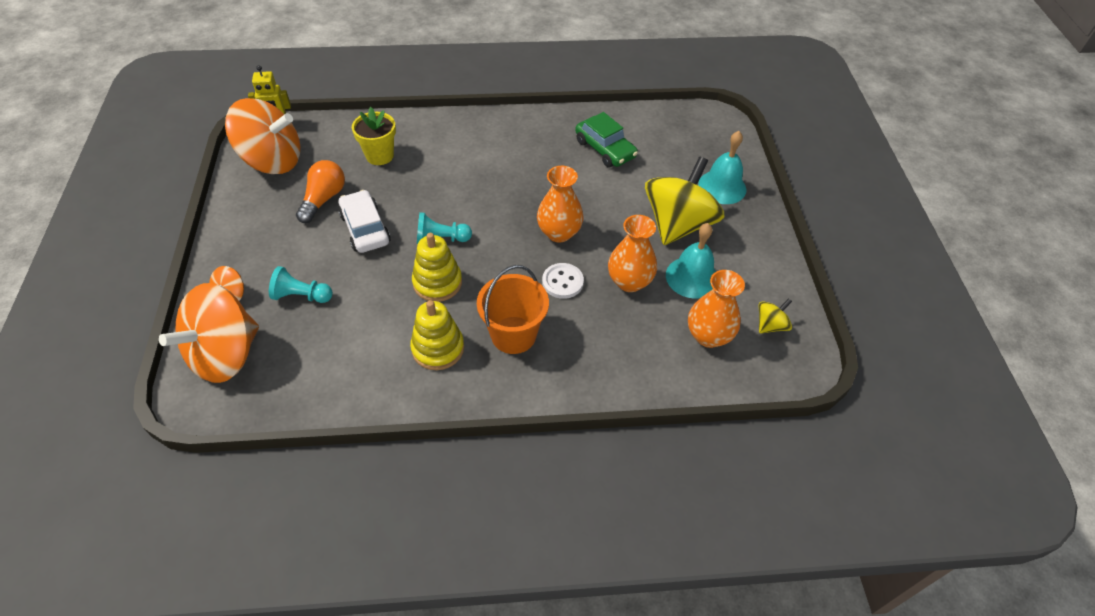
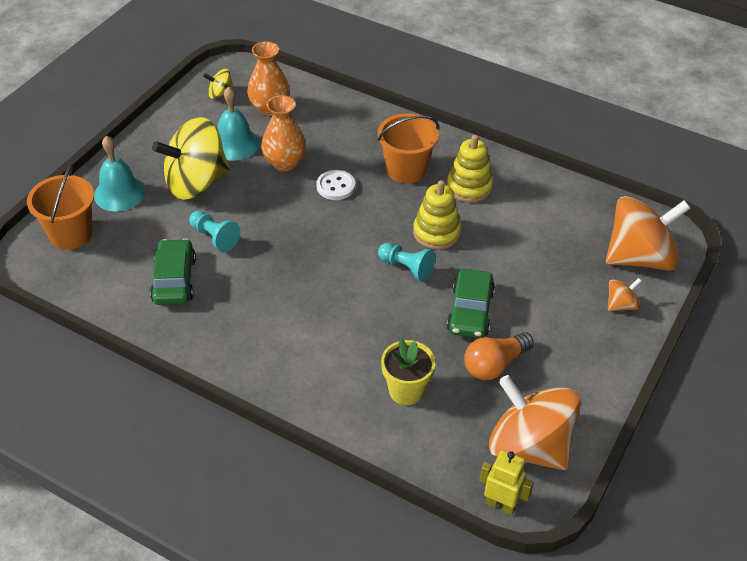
camera: 145 degrees left, 5 degrees down
turquoise pawn [269,266,333,303] -> turquoise pawn moved to [189,211,240,252]
white car [338,190,391,253] -> green car [447,269,495,338]
orange vase [537,166,584,243] -> none
none -> orange bucket [27,165,94,250]

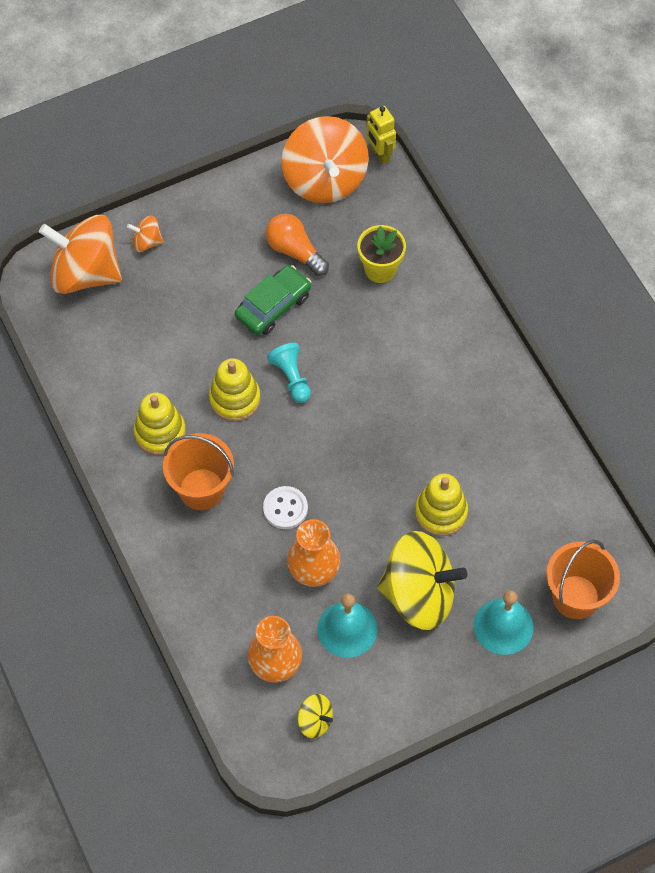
camera: 145 degrees left, 15 degrees up
green car [150,239,196,305] -> none
turquoise pawn [189,211,240,252] -> yellow stacking toy [415,474,468,536]
orange light bulb [464,332,534,380] -> orange light bulb turned 135 degrees counterclockwise [266,214,329,276]

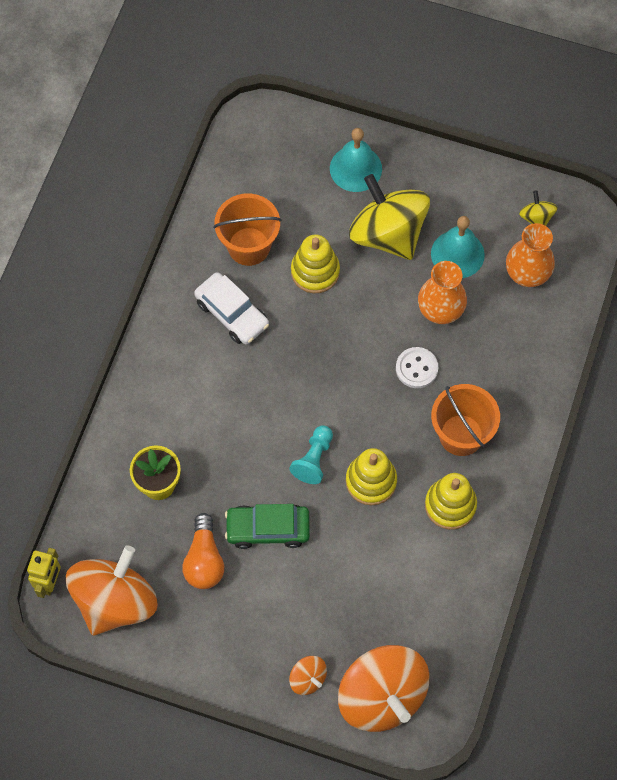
camera: 135 degrees left, 5 degrees up
orange bucket [546,540,620,619] -> orange bucket moved to [213,194,282,266]
none -> white car [194,272,269,345]

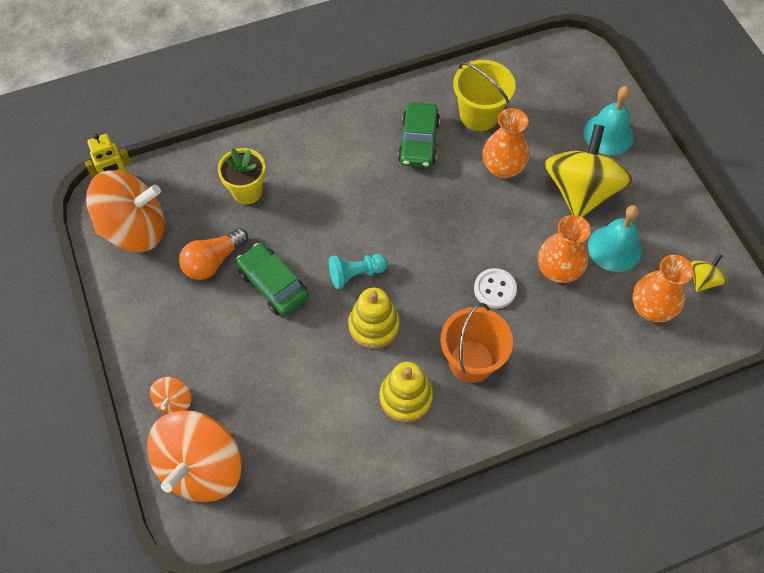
camera: 50 degrees right, 5 degrees down
white car [194,272,269,345] -> green car [398,102,440,168]
orange bucket [213,194,282,266] -> yellow bucket [453,60,515,131]
yellow stacking toy [291,234,340,293] -> orange vase [482,108,529,179]

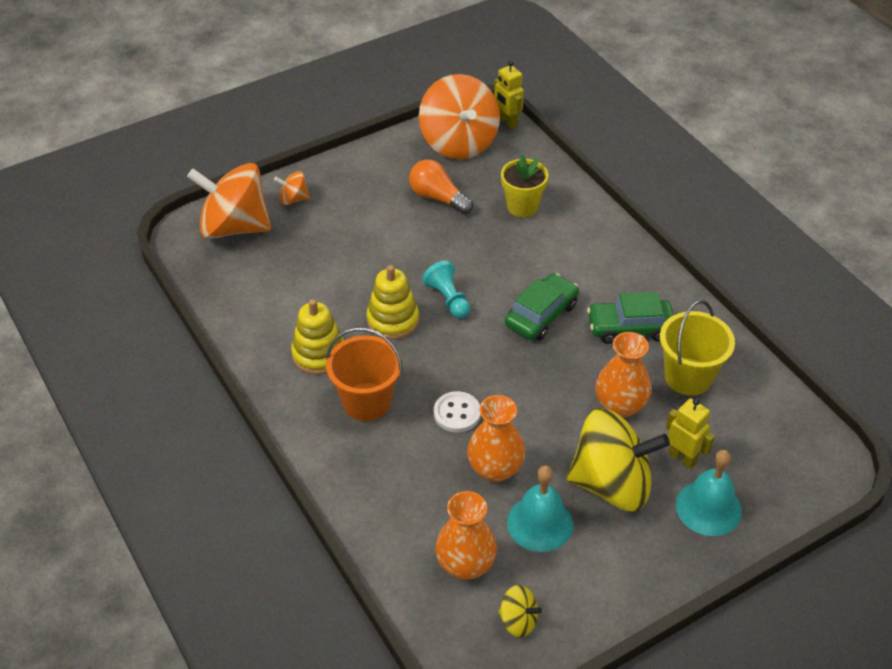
camera: 80 degrees right, 15 degrees down
green car [236,243,309,316] -> green car moved to [505,273,579,341]
none -> yellow robot [666,398,715,469]

